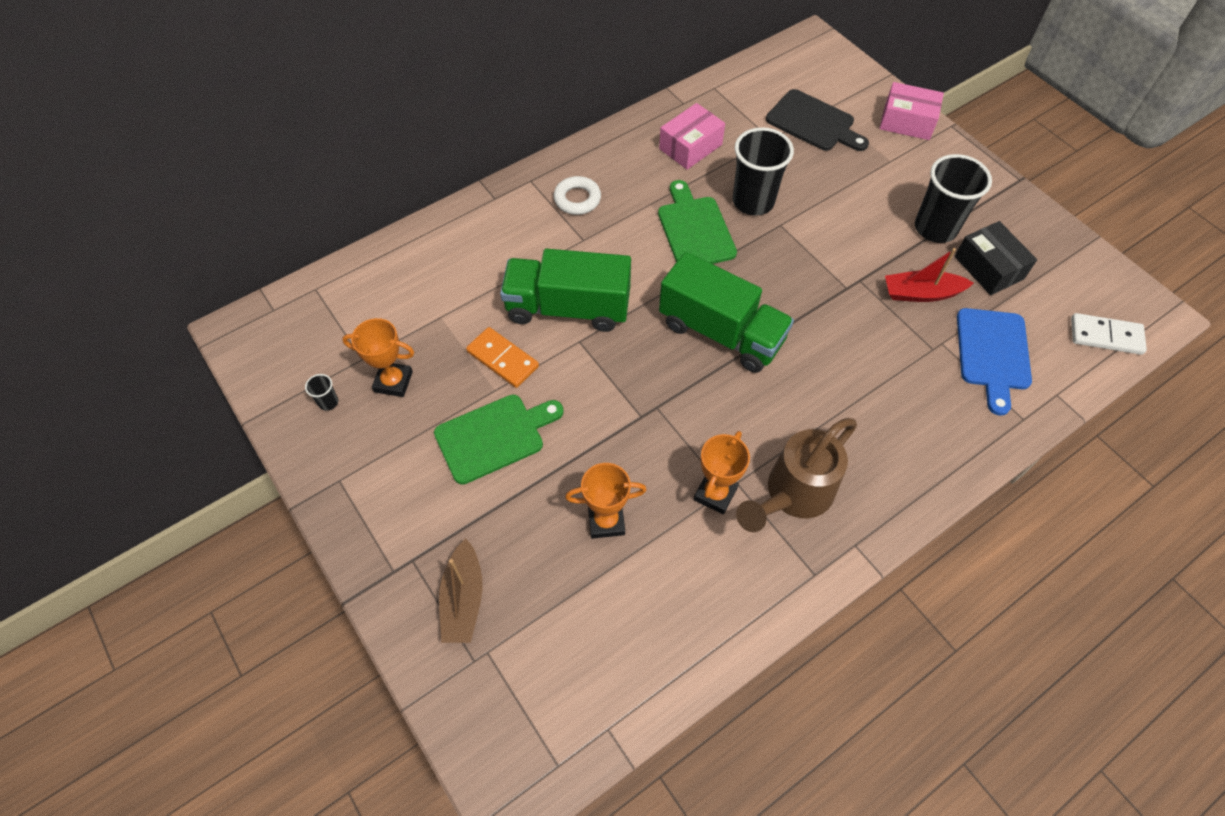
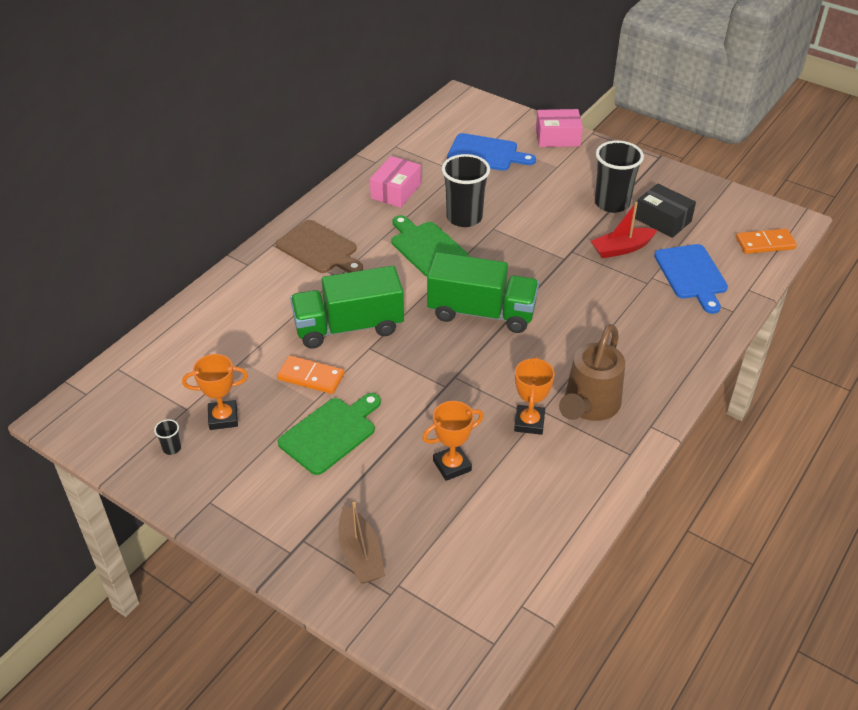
camera: 20 degrees left, 15 degrees down
white ring [554,176,601,215] -> brown cutting board [276,220,363,273]
black cutting board [766,89,869,151] -> blue cutting board [447,133,536,171]
white domino [1071,313,1147,355] -> orange domino [736,229,797,254]

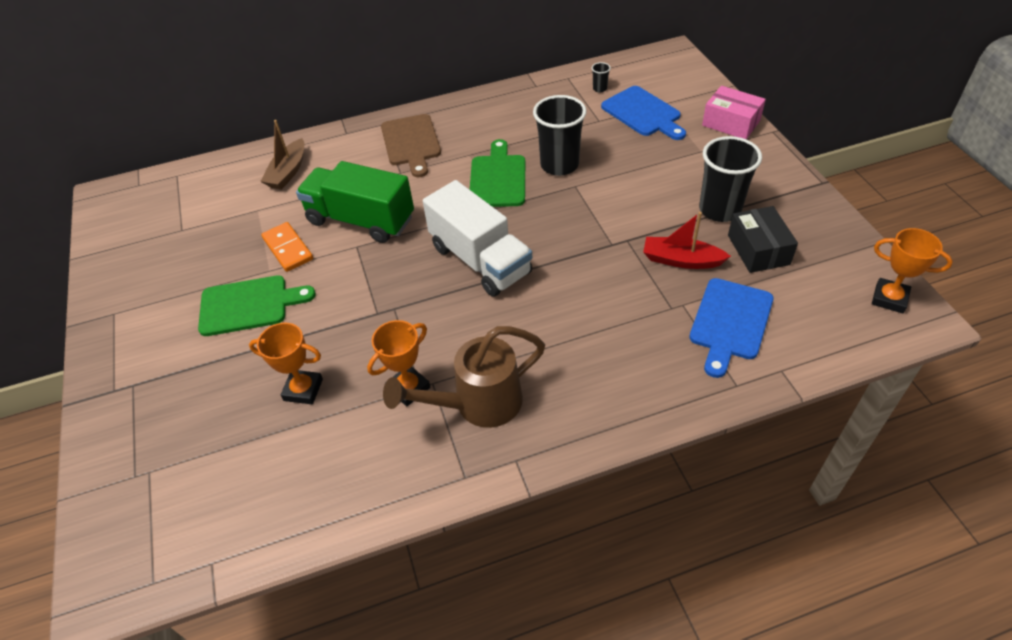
camera: 40 degrees right, 5 degrees up
black cup [154,419,181,455] -> black cup moved to [592,62,611,92]
orange trophy [182,354,248,430] -> orange trophy moved to [872,228,953,313]
brown boat [338,502,385,583] -> brown boat moved to [260,120,304,189]
pink box [370,156,421,208] -> none
green truck [427,252,539,333] -> white truck [423,180,532,297]
orange domino [736,229,797,254] -> none

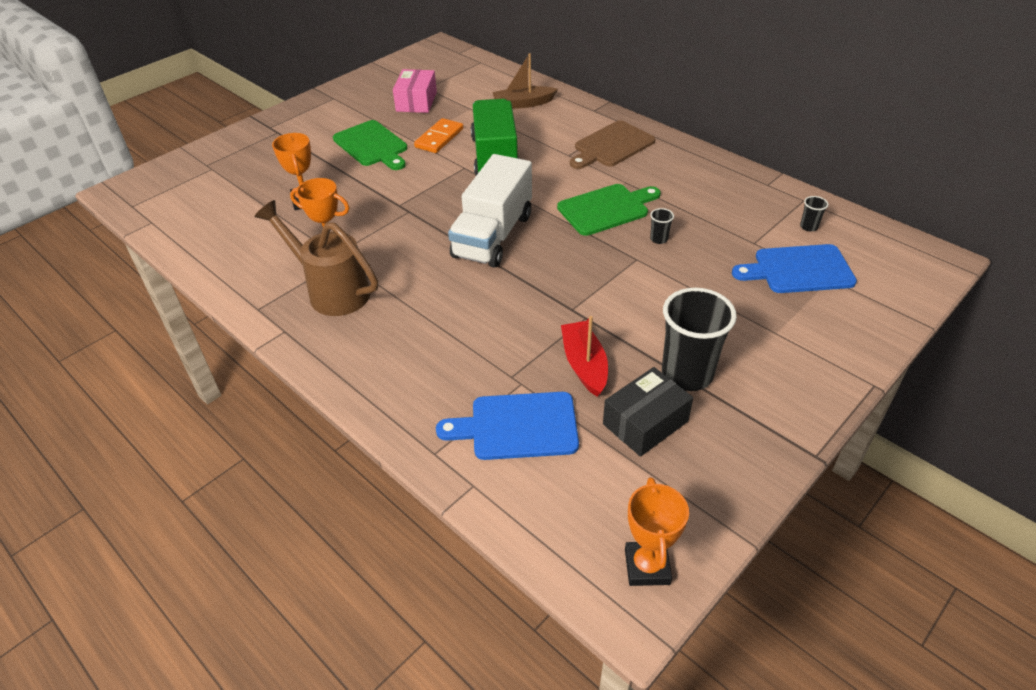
camera: 60 degrees right, 5 degrees down
black cup [533,95,587,176] -> black cup [650,208,674,244], size x0.41
blue cutting board [601,86,686,140] -> blue cutting board turned 60 degrees clockwise [732,244,857,293]
pink box [702,86,766,139] -> pink box moved to [393,69,437,113]

